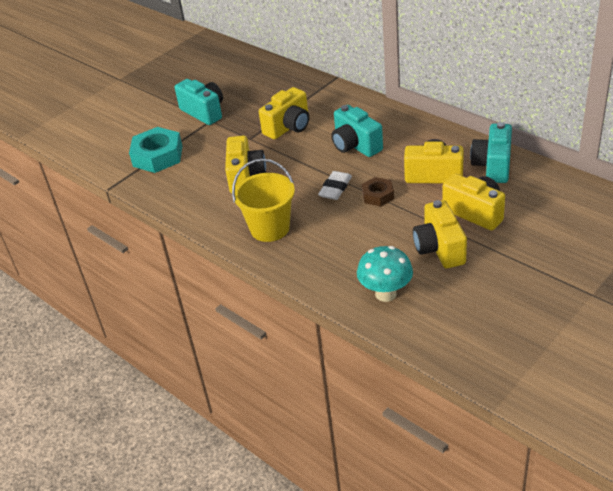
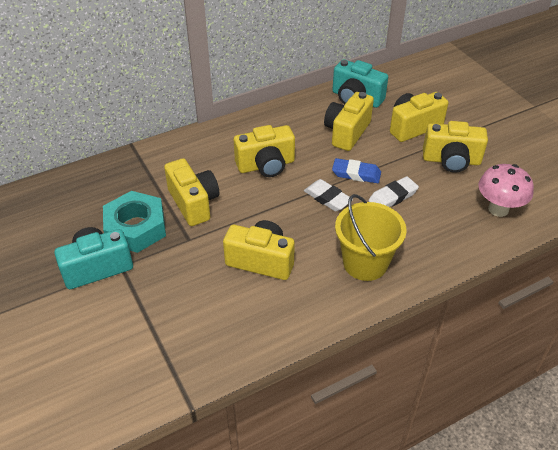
camera: 75 degrees left, 5 degrees up
turquoise nut [129,127,183,173] -> turquoise nut moved to [103,191,166,253]
turquoise camera [332,105,383,157] -> yellow camera [234,125,295,177]
turquoise mushroom [357,246,413,302] -> pink mushroom [478,164,534,217]
brown nut [362,177,394,207] -> blue eraser [332,158,381,183]
none -> white eraser [369,176,419,207]

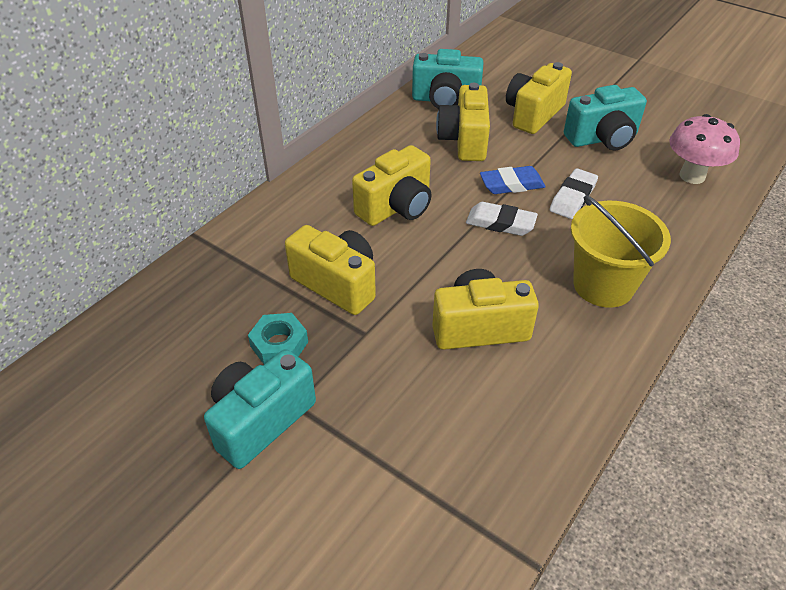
camera: 25 degrees left, 0 degrees up
turquoise nut [103,191,166,253] -> turquoise nut [248,313,308,364], size x0.57
yellow camera [423,121,488,173] -> turquoise camera [564,85,647,150]

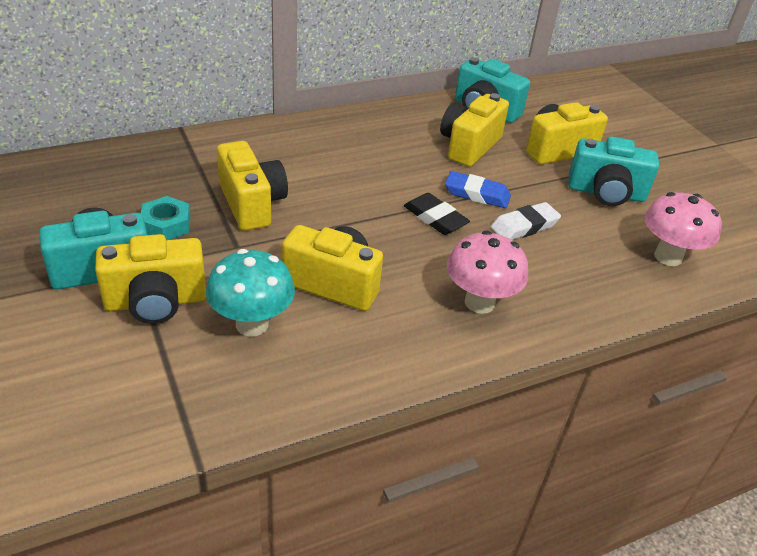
camera: 25 degrees right, 5 degrees down
yellow camera [352,145,431,226] -> yellow camera moved to [95,234,206,324]
white eraser [466,202,538,236] -> black eraser [404,193,470,235]
yellow bucket [571,195,671,308] -> pink mushroom [447,230,528,314]
none -> turquoise mushroom [206,249,295,336]

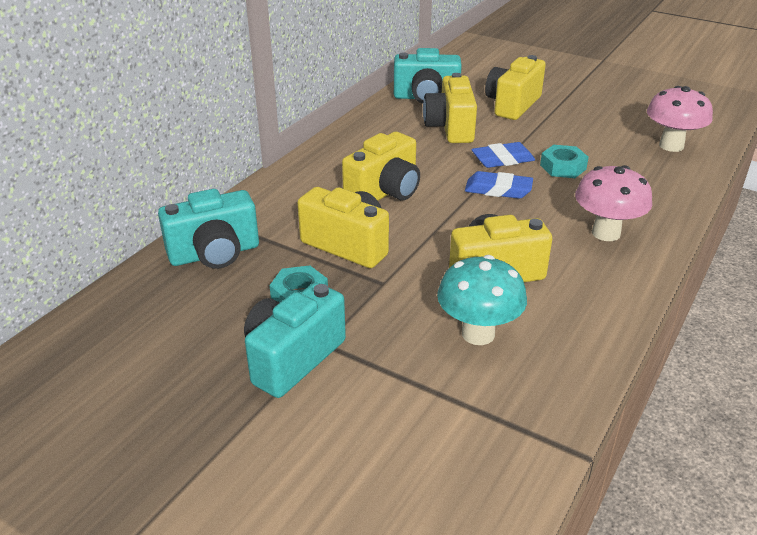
camera: 30 degrees left, 5 degrees down
yellow camera [95,234,206,324] -> yellow camera moved to [342,132,420,201]
black eraser [404,193,470,235] -> blue eraser [465,171,533,199]
white eraser [491,202,561,240] -> turquoise nut [540,145,589,178]
turquoise camera [569,137,659,206] -> turquoise camera moved to [158,189,259,269]

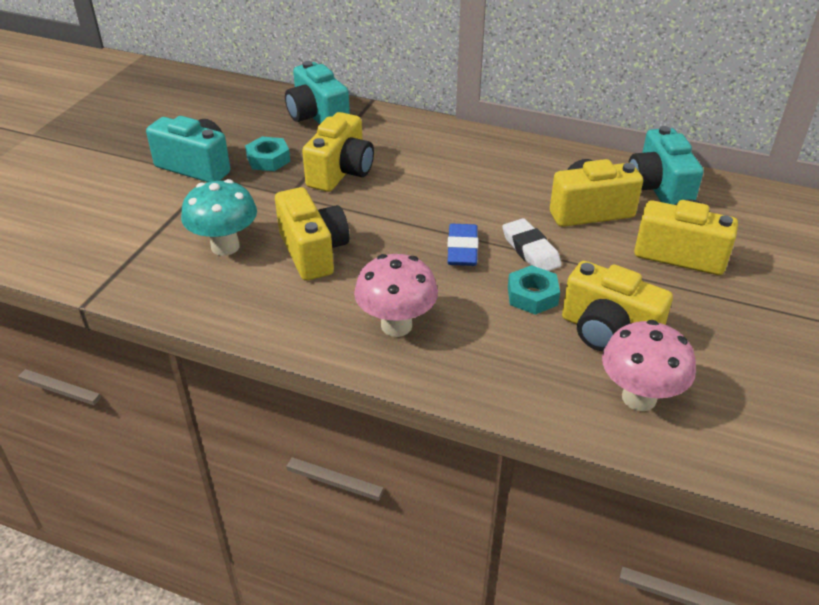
camera: 80 degrees right, 5 degrees up
yellow camera [342,132,420,201] -> yellow camera moved to [562,261,673,351]
blue eraser [471,142,535,168] -> white eraser [502,218,562,271]

